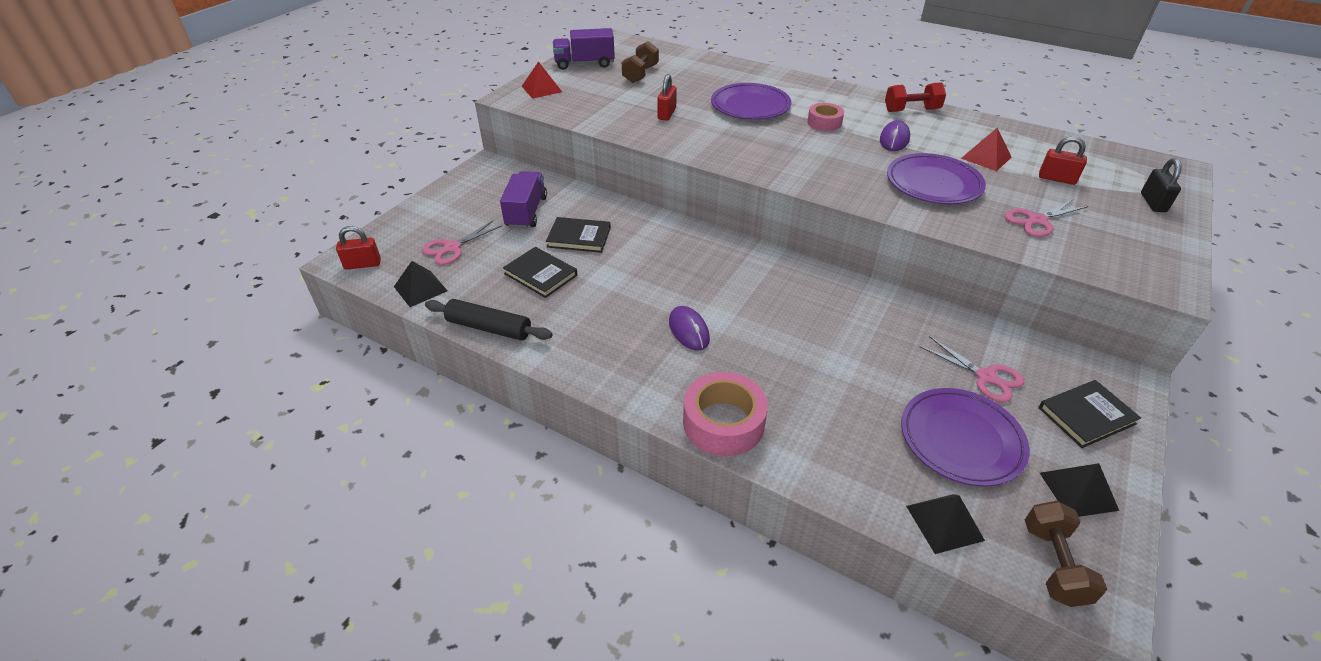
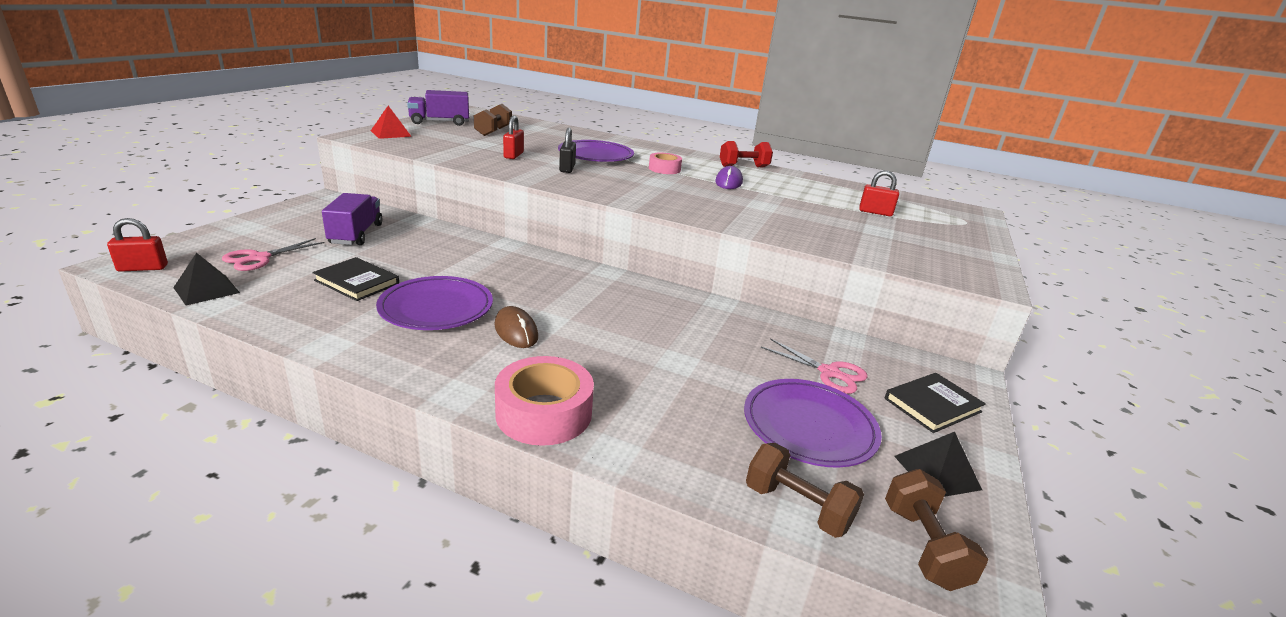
camera: 10 degrees left, 15 degrees down
black rolling pin [425,299,552,341] -> none
black book [546,217,611,253] -> none
purple mouse [669,306,710,351] -> brown mouse [494,306,538,348]
purple plate [887,153,986,204] -> purple plate moved to [376,276,493,330]
black pyramid [906,494,985,554] -> brown dumbbell [746,443,864,538]
red pyramid [961,128,1011,171] -> none
pink scissors [1005,199,1088,237] -> none
black padlock [1141,158,1182,212] -> black padlock moved to [559,128,576,173]

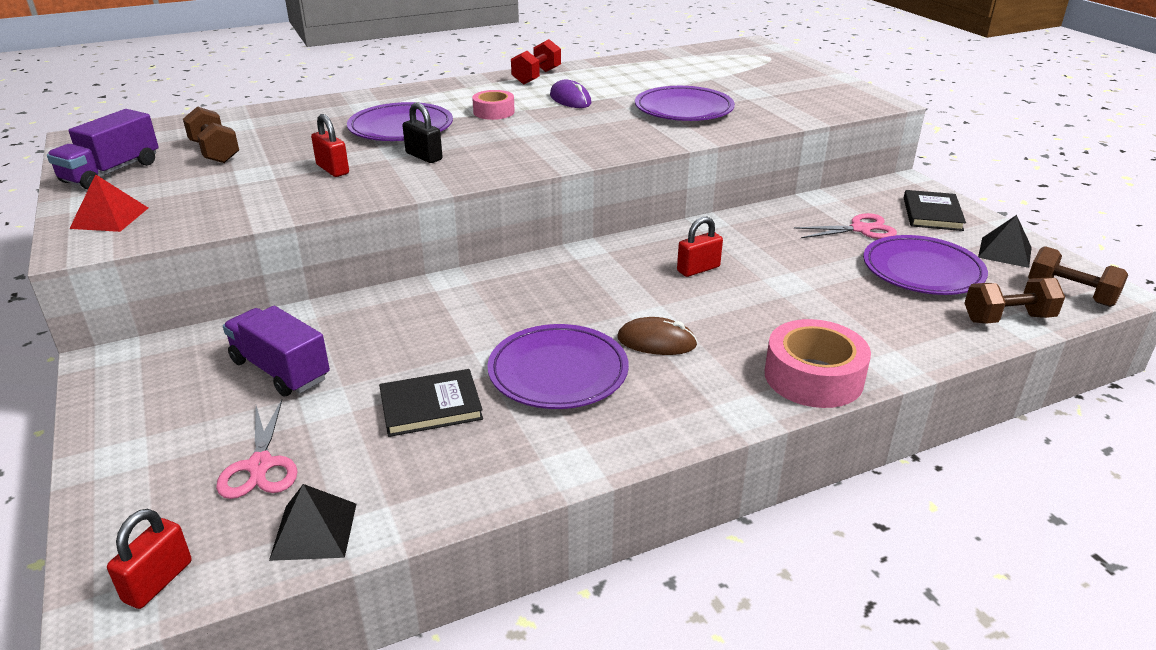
camera: 45 degrees left, 5 degrees up
red padlock [859,171,899,216] -> red padlock moved to [677,217,723,277]
none -> purple plate [635,86,735,121]

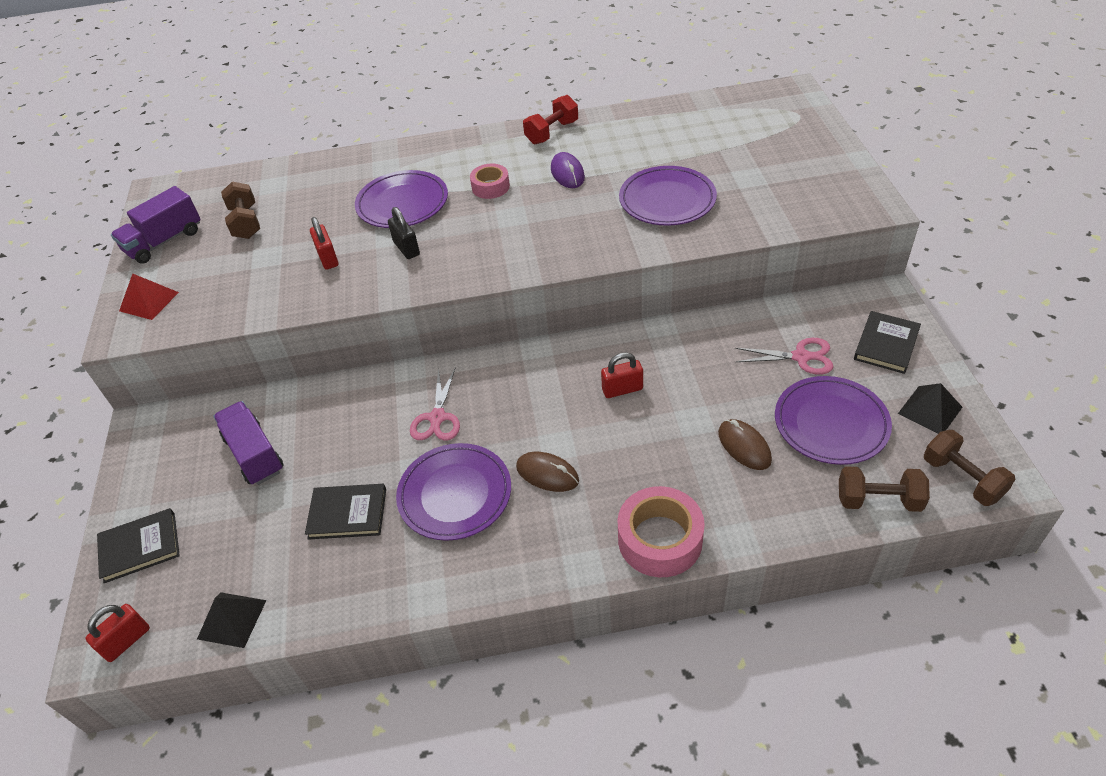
camera: 20 degrees right, 15 degrees up
pink scissors [216,400,298,499] -> pink scissors moved to [410,367,460,441]
none -> black book [97,508,180,583]
none -> brown mouse [718,419,772,470]

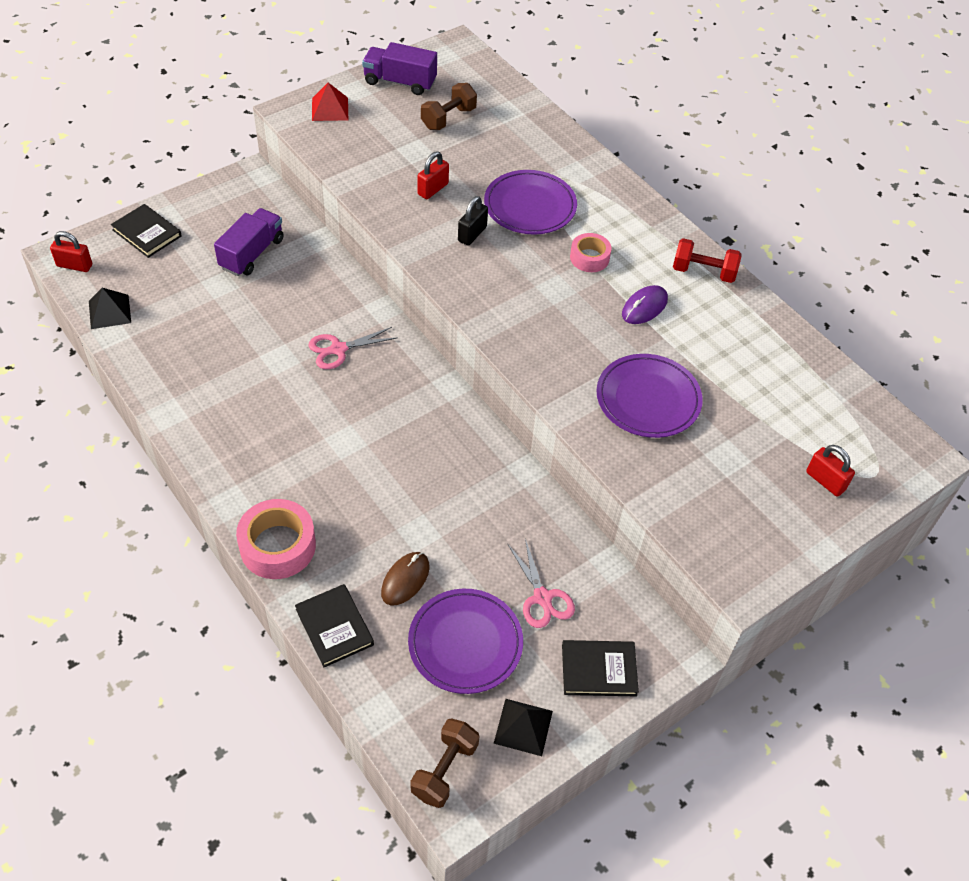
camera: 55 degrees right, 5 degrees up
black book [305,484,386,540] -> black book moved to [295,584,374,668]
purple plate [396,443,511,541] -> none
brown mouse [516,452,579,492] -> none
red padlock [601,352,643,398] -> red padlock moved to [806,445,855,496]
brown dumbbell [839,466,930,512] -> none

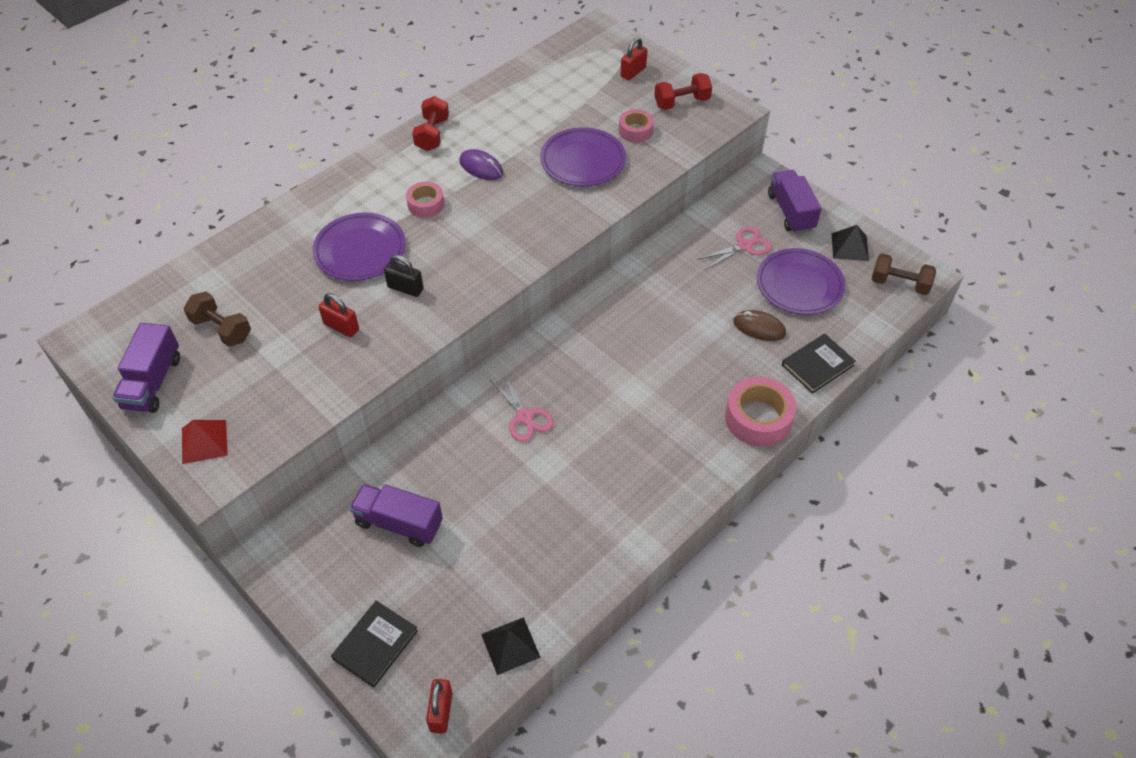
camera: 95 degrees left, 0 degrees up
black book [562,640,639,696] -> purple truck [768,170,822,233]
none -> pink tape [619,109,654,143]
none -> red dumbbell [654,73,712,110]

